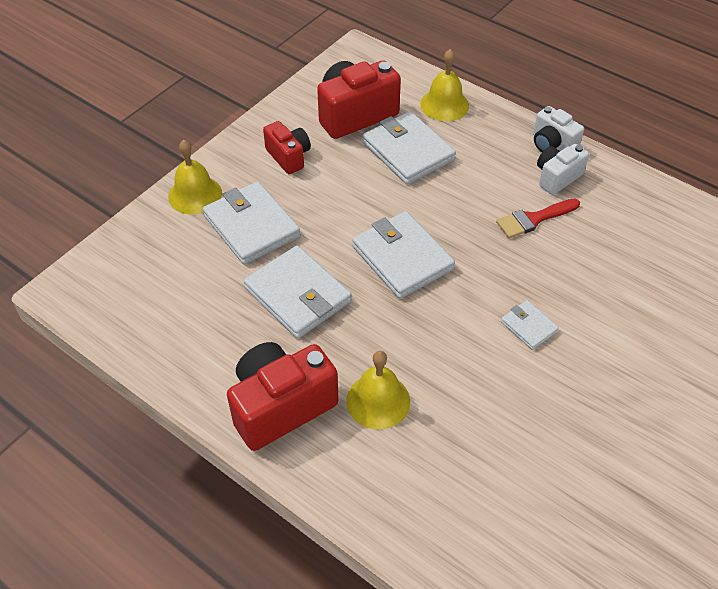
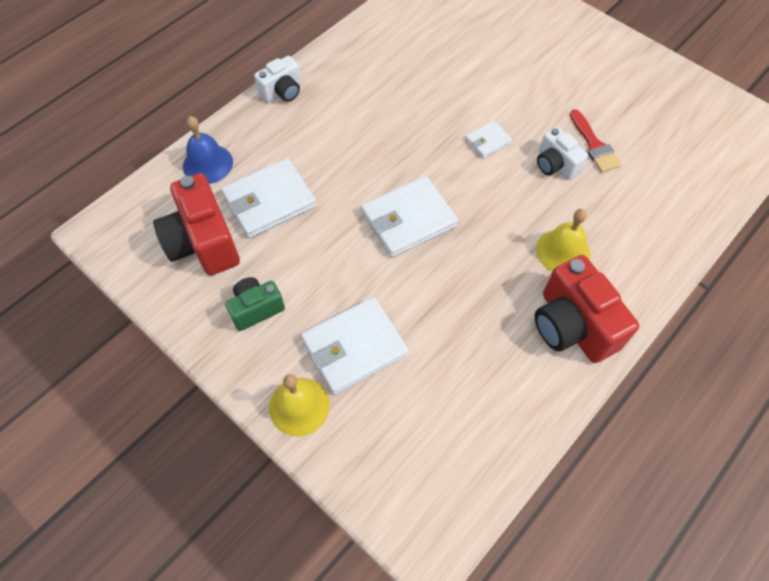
camera: 85 degrees left, 10 degrees up
white wallet [244,245,351,339] -> none
red camera [263,121,311,174] -> green camera [225,277,285,331]
yellow bell [420,49,469,121] -> blue bell [183,116,233,184]
red brush [496,198,580,238] -> red brush moved to [570,109,622,173]
white camera [537,144,589,195] -> white camera moved to [537,127,588,180]

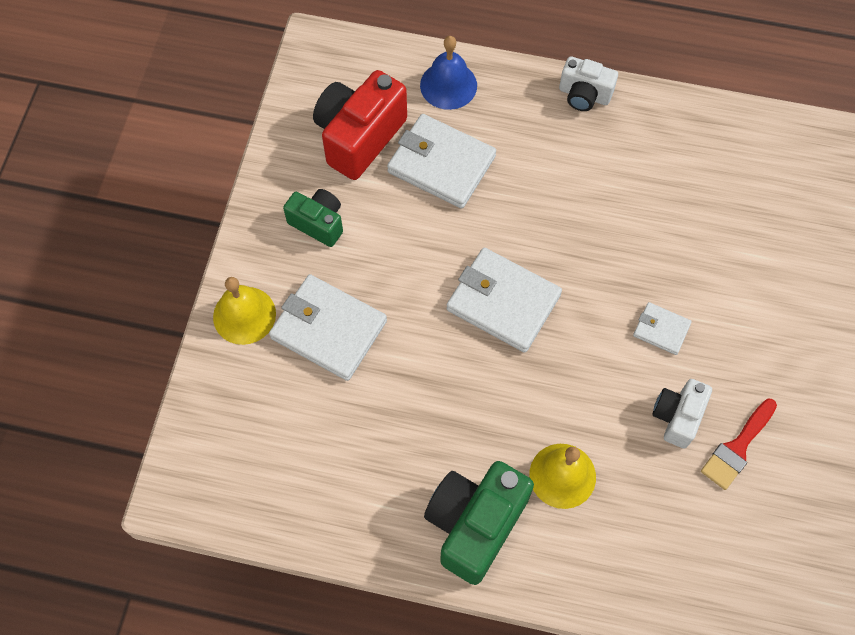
camera: 60 degrees right, 5 degrees up
red camera [535,255,639,363] -> green camera [424,461,534,585]

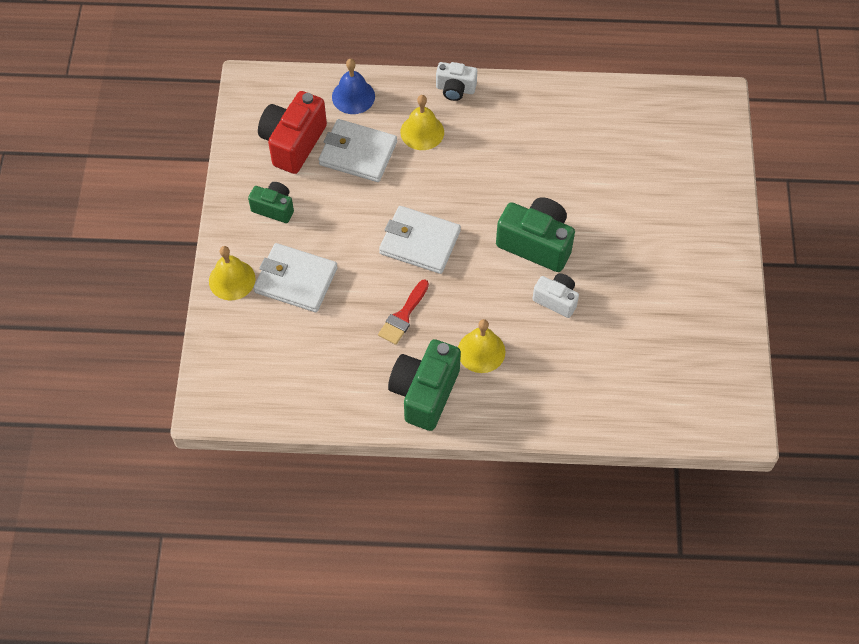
camera: 10 degrees left, 5 degrees down
white wallet [633,302,692,355] -> green camera [496,197,575,272]
white camera [652,379,712,449] -> white camera turned 105 degrees clockwise [532,273,579,318]
red brush [701,399,777,490] -> red brush moved to [378,280,429,345]
none -> yellow bell [400,95,444,150]

